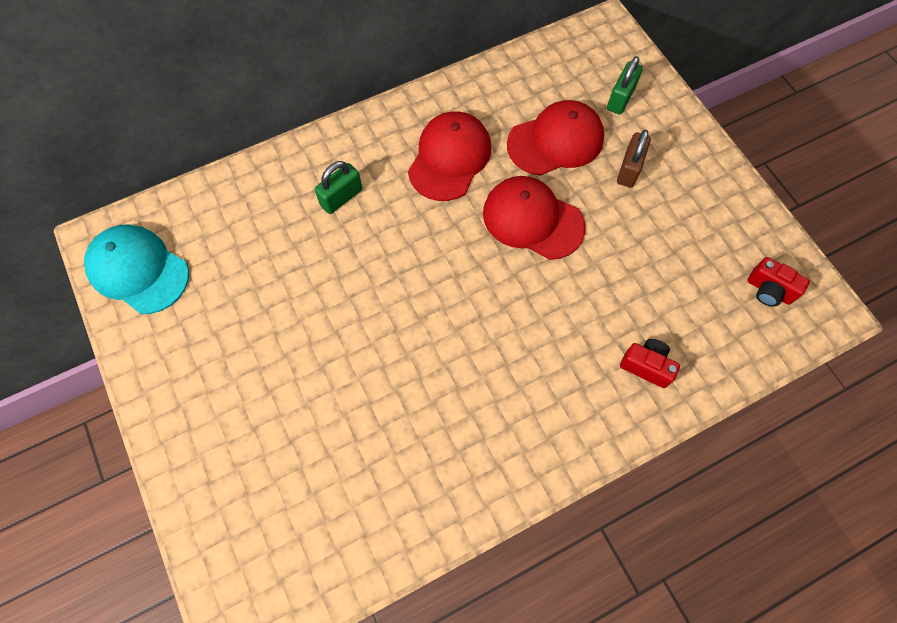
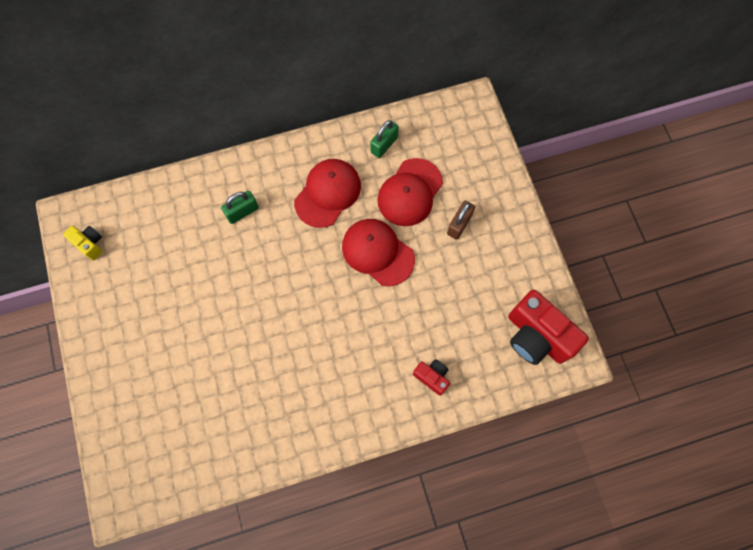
camera: 10 degrees right, 5 degrees up
turquoise cap [84,224,189,314] -> yellow camera [63,226,103,260]
red cap [507,100,604,176] -> red cap turned 135 degrees clockwise [377,158,443,226]
green padlock [607,56,643,115] -> green padlock moved to [370,120,399,158]
red camera [747,257,810,307] -> red camera [508,290,589,365], size x2.01

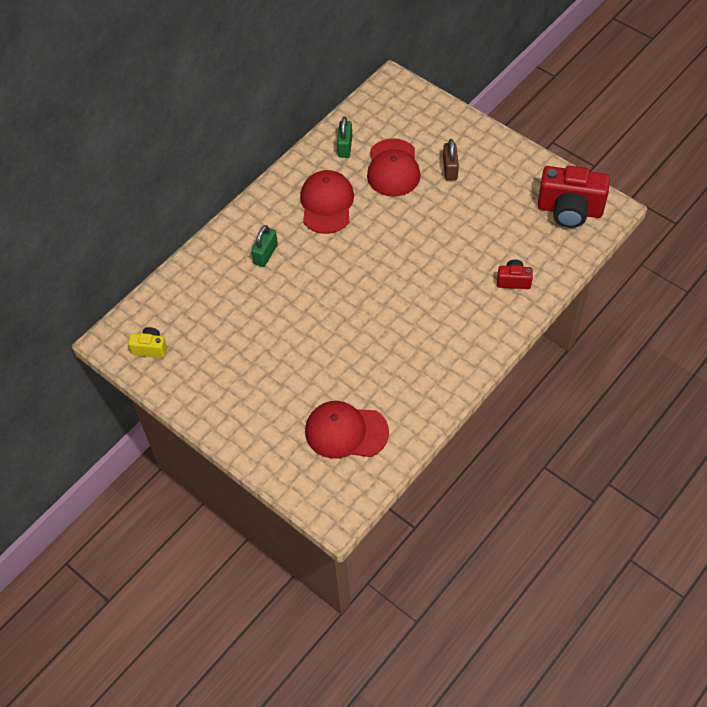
camera: 30 degrees left, 15 degrees down
red cap [342,219,415,286] -> red cap moved to [305,401,389,459]

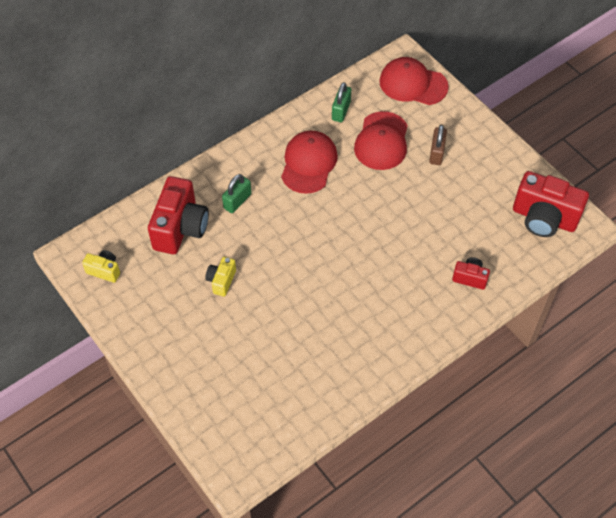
camera: 10 degrees right, 0 degrees up
red cap [305,401,389,459] -> red cap moved to [379,57,449,105]
none -> red camera [148,176,209,254]
none -> yellow camera [205,257,236,297]

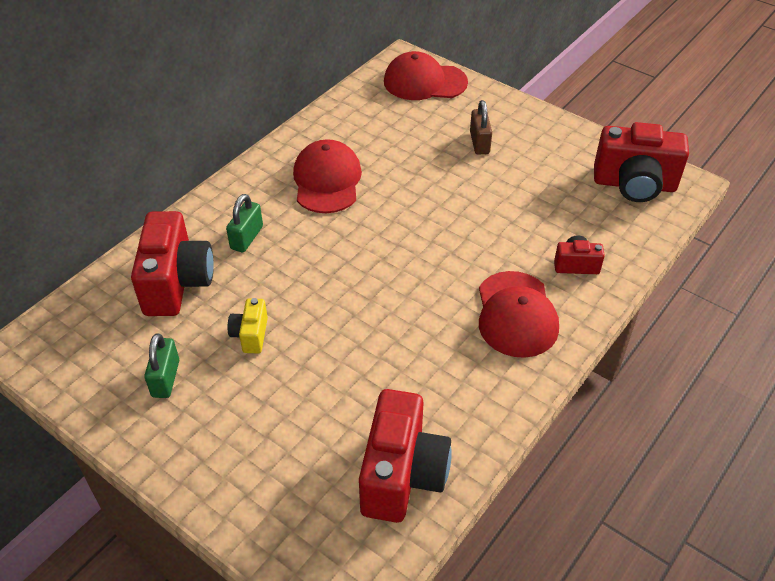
camera: 15 degrees left, 10 degrees down
yellow camera [82,250,120,283] -> none
green padlock [332,82,351,122] -> green padlock moved to [144,333,179,398]
red cap [354,111,408,170] -> red cap moved to [479,271,559,358]
none -> red camera [359,389,452,523]

